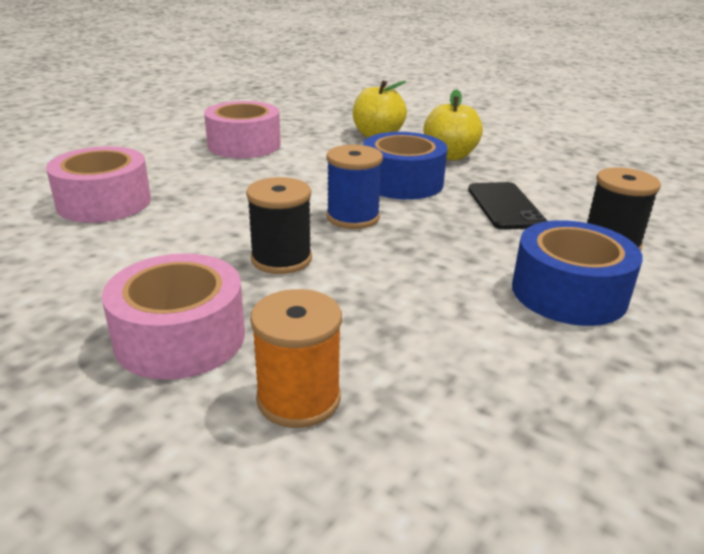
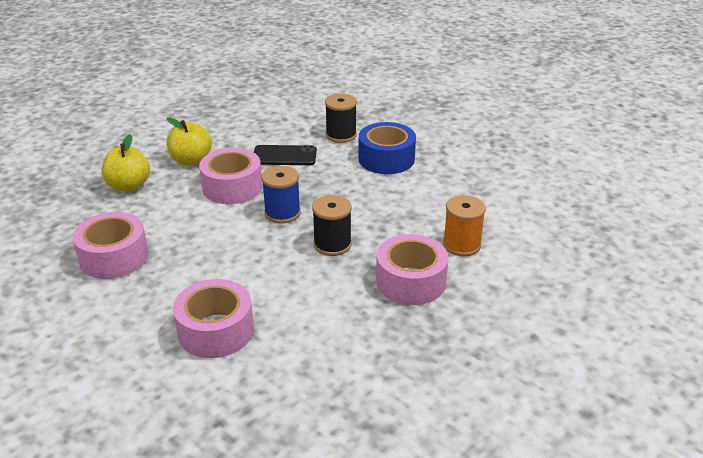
camera: 80 degrees left, 5 degrees up
blue tape [363,132,448,200] -> pink tape [199,148,262,204]

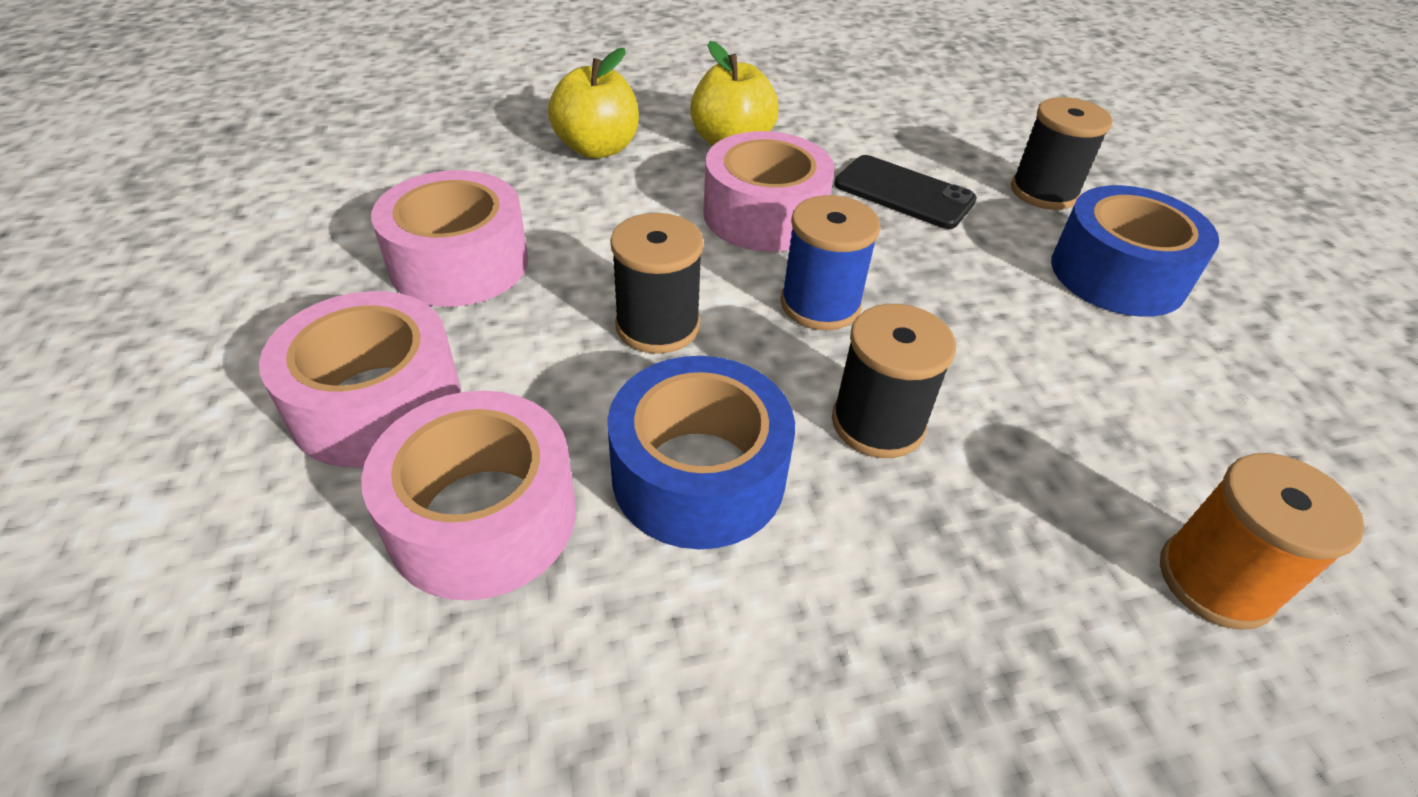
camera: 30 degrees right, 10 degrees up
pink tape [376,234,449,305] -> pink tape moved to [259,291,461,467]
none -> blue tape [608,356,795,549]
none -> black spool [610,213,704,354]

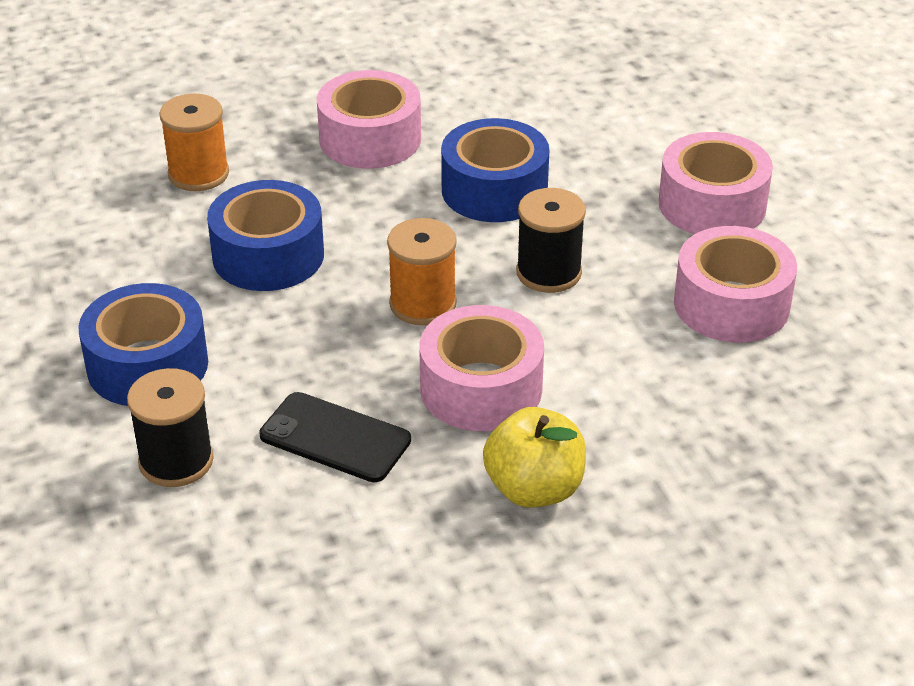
camera: 175 degrees right, 5 degrees down
pink tape [361,391,576,601] -> pink tape moved to [317,70,421,169]
yellow apple [548,48,639,159] -> none
blue spool [780,195,881,330] -> orange spool [387,218,457,325]
black spool [832,304,956,458] -> none
none -> blue tape [207,180,324,291]

